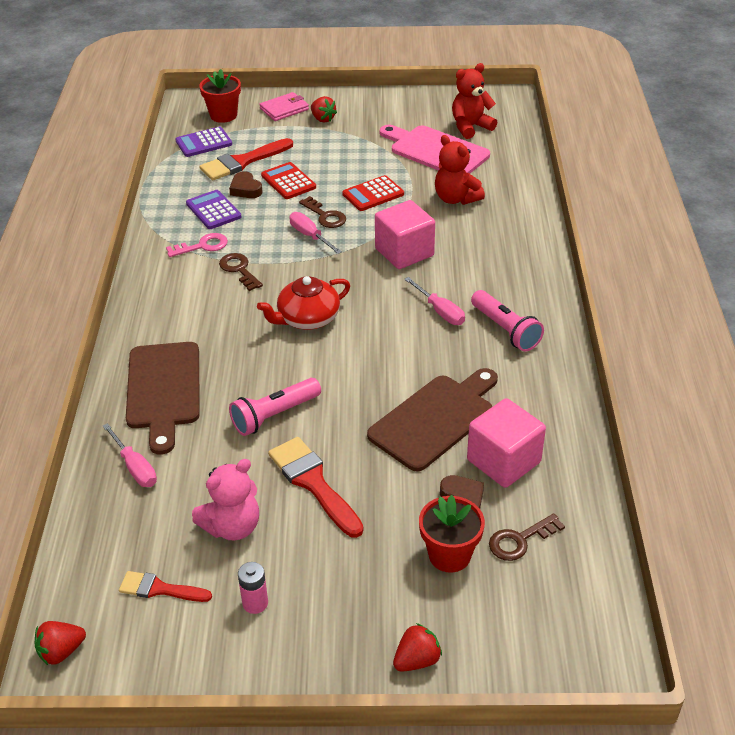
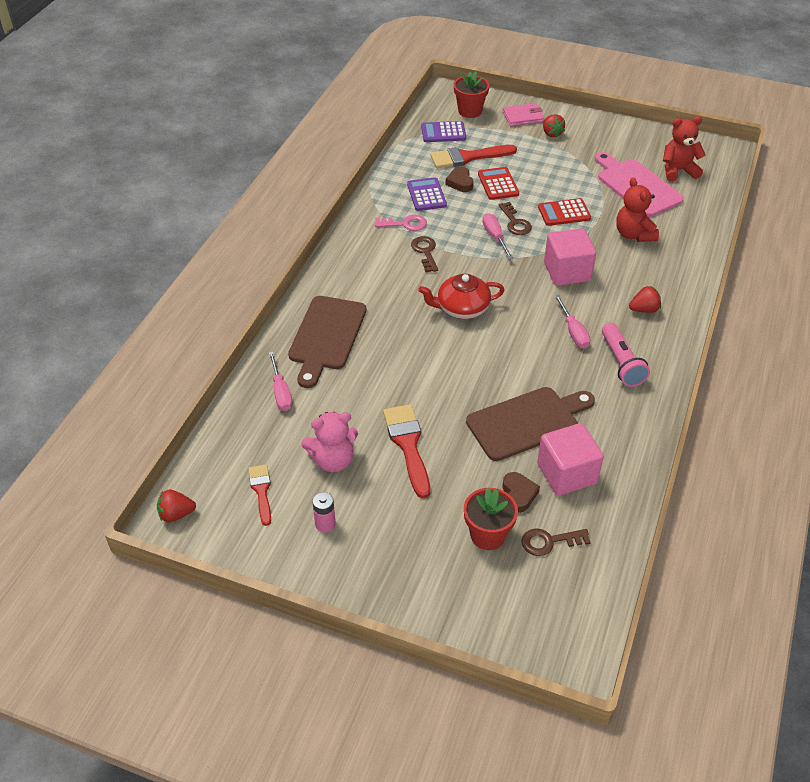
camera: 20 degrees right, 5 degrees up
red brush [119,571,212,602] -> red brush turned 45 degrees clockwise [248,464,271,526]
pink flashlight [229,378,321,436] -> none
red strawberry [393,623,442,672] -> red strawberry moved to [629,286,661,313]

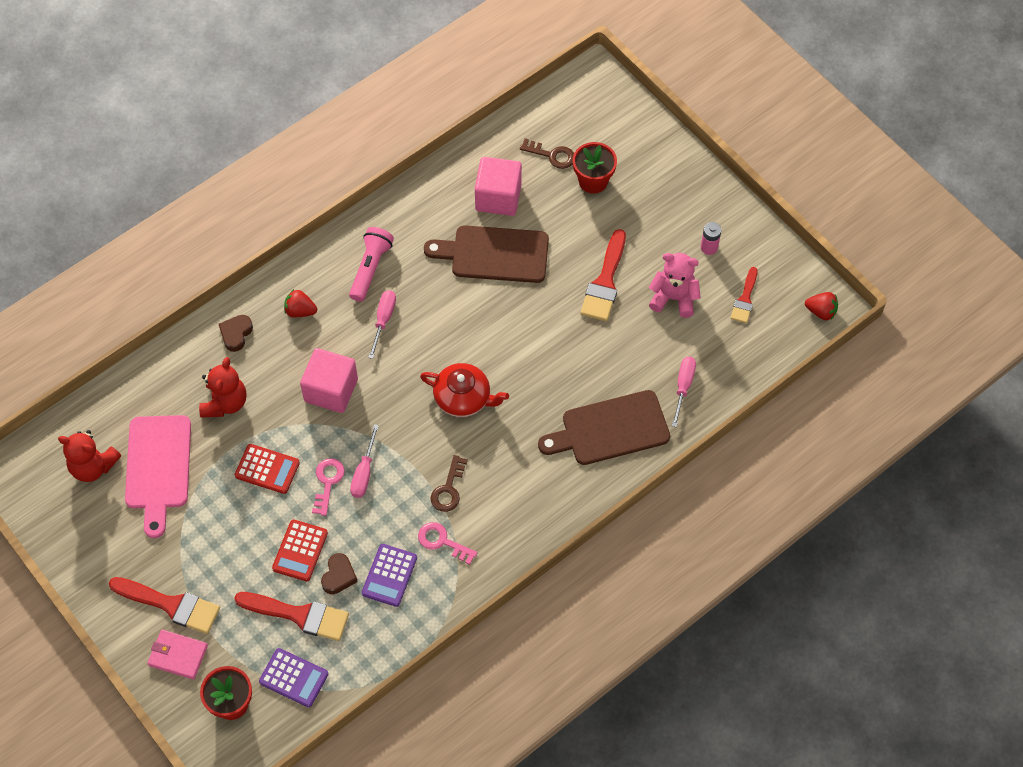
camera: 150 degrees left, 15 degrees up
brown cutting board [288,296,366,388] -> brown cutting board turned 150 degrees counterclockwise [538,390,670,465]
brown key [499,202,532,235] -> pink key [312,458,345,516]
brown heart [502,472,540,513] -> brown heart moved to [219,315,253,352]
red strawberry [543,114,565,138] -> red brush [109,577,220,634]

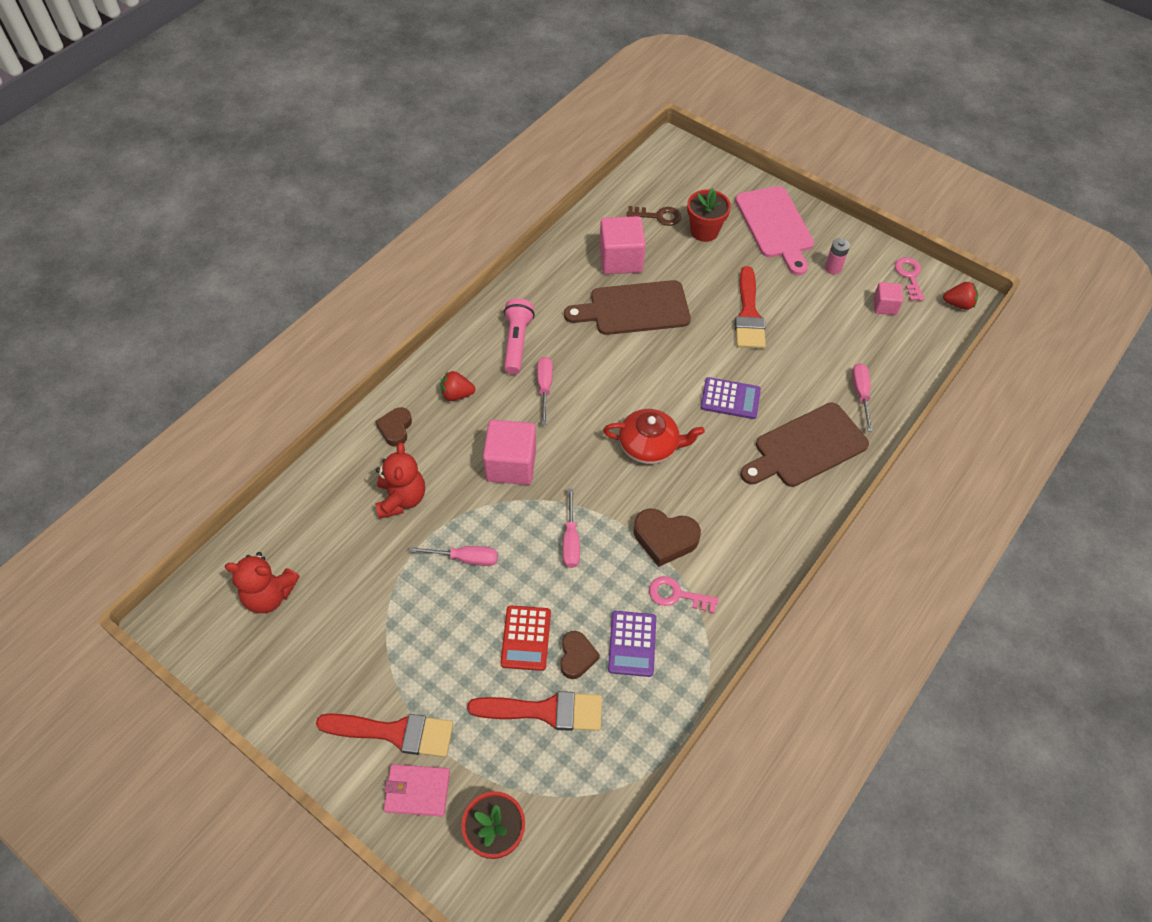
camera: 15 degrees left, 5 degrees down
pink cutting board [125,415,191,538] -> pink cutting board moved to [735,186,814,275]
red calculator [235,444,300,494] -> pink screwdriver [409,546,498,566]
purple calculator [259,648,328,707] -> purple calculator moved to [701,377,761,419]
pink key [312,458,345,516] -> pink key moved to [895,257,924,301]
brown key [431,455,468,512] -> brown heart [634,509,701,567]
pink teddy bear [649,253,701,318] -> none
red brush [731,267,758,323] -> pink cube [873,282,903,315]

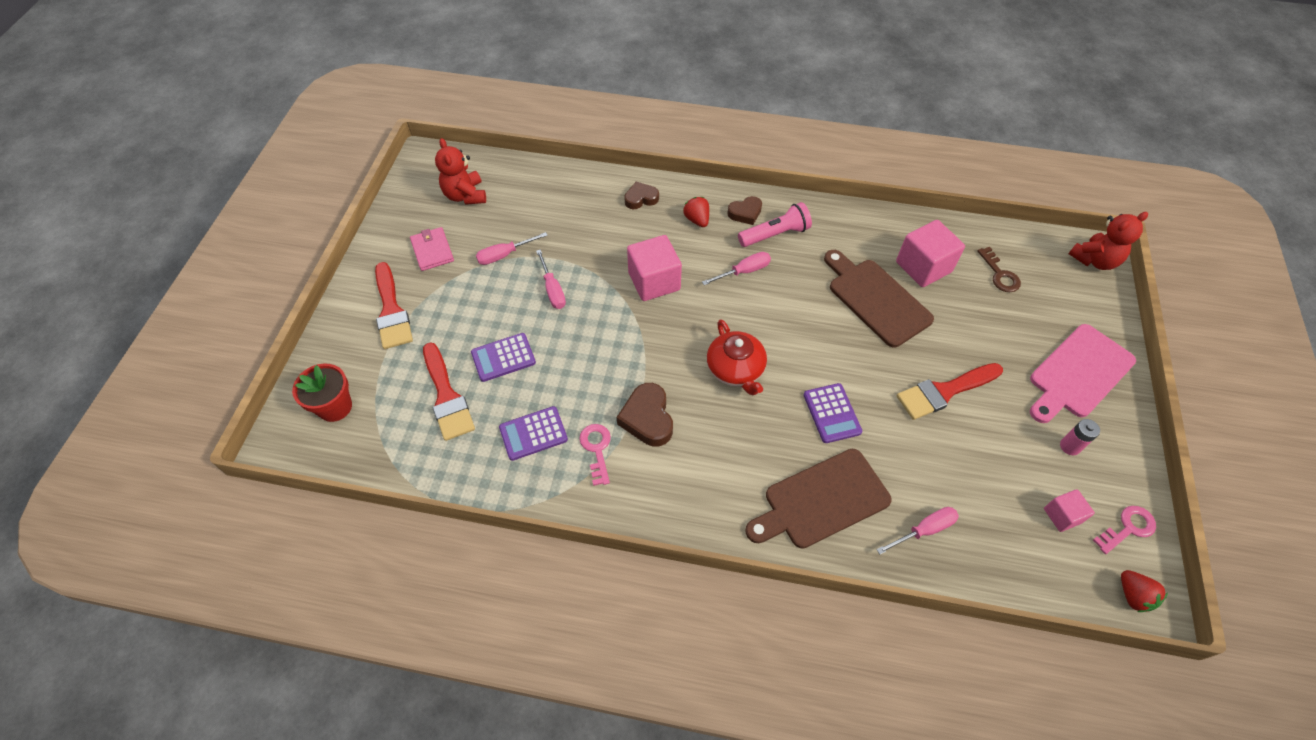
camera: 65 degrees right, 0 degrees up
red teddy bear [375,443,425,519] -> red teddy bear moved to [1069,212,1148,270]
pink wallet [384,764,450,817] -> pink wallet moved to [410,227,454,271]
red calculator [500,605,551,671] -> purple calculator [471,333,536,382]
brown heart [560,631,600,679] -> brown heart moved to [727,196,762,225]
pink screwdriver [563,488,580,568] -> pink screwdriver moved to [476,232,548,265]
red flower pot [687,188,731,242] -> none
brown cutting board [740,403,869,487] -> brown cutting board turned 60 degrees counterclockwise [745,449,891,548]

